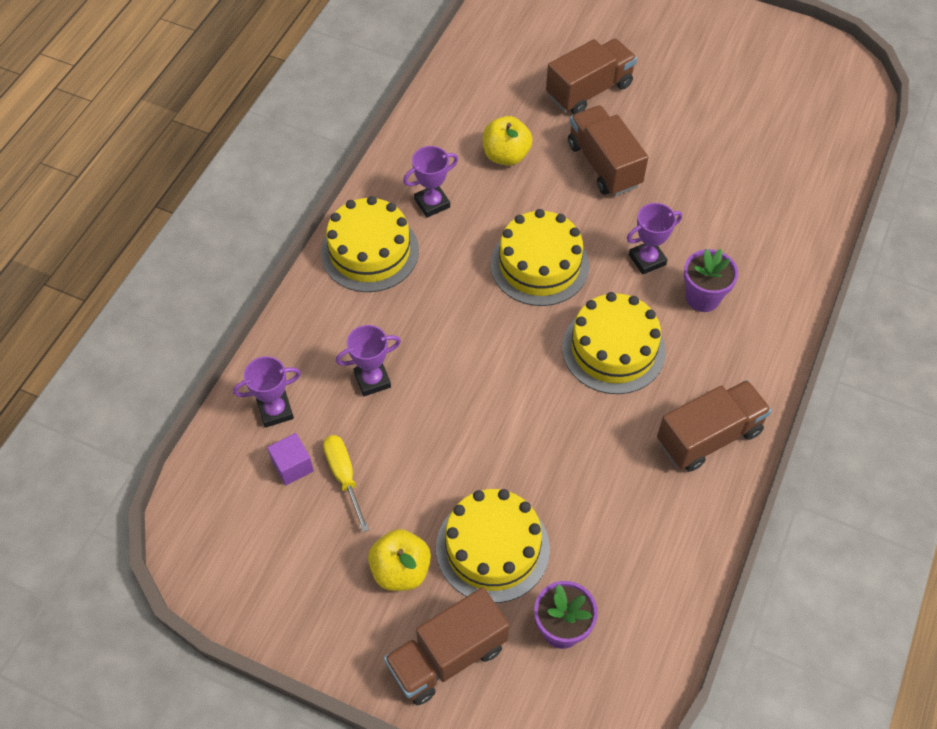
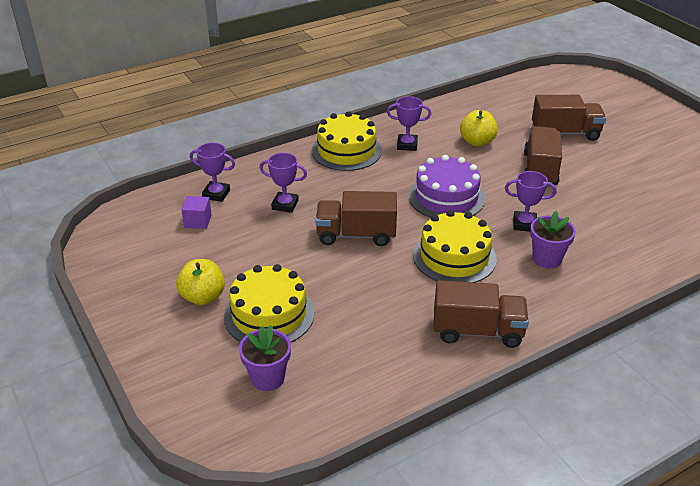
camera: 35 degrees right, 20 degrees down
yellow screwdriver [323,435,369,532] -> none
brown truck [384,587,509,705] -> brown truck moved to [316,191,397,246]
yellow cake [491,209,589,306] -> purple cake [409,155,485,218]

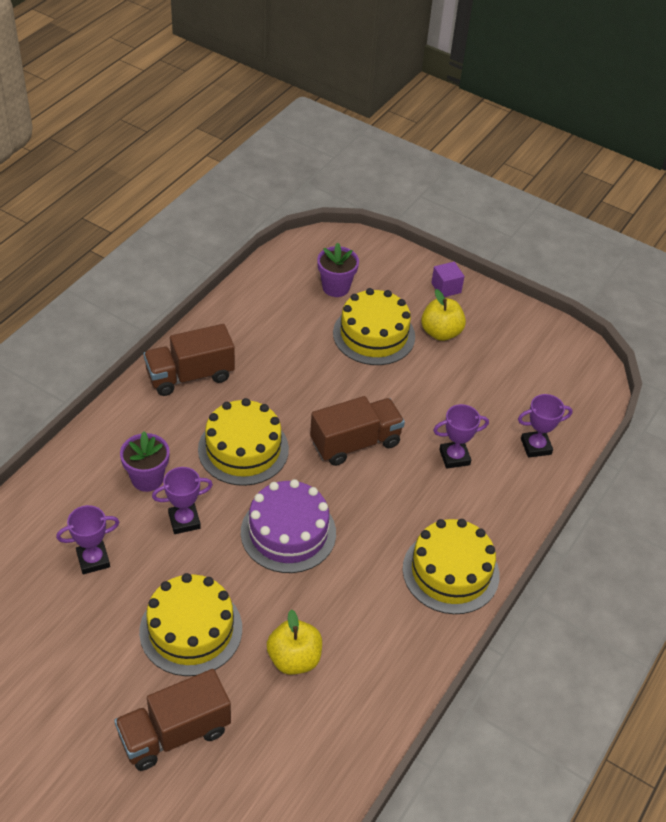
camera: 150 degrees right, 10 degrees up
purple cube [181,196,212,229] -> purple cube moved to [431,262,464,297]
purple trophy [387,96,431,151] -> purple trophy moved to [56,505,120,574]
brown truck [524,126,562,186] -> yellow cake [139,573,242,676]

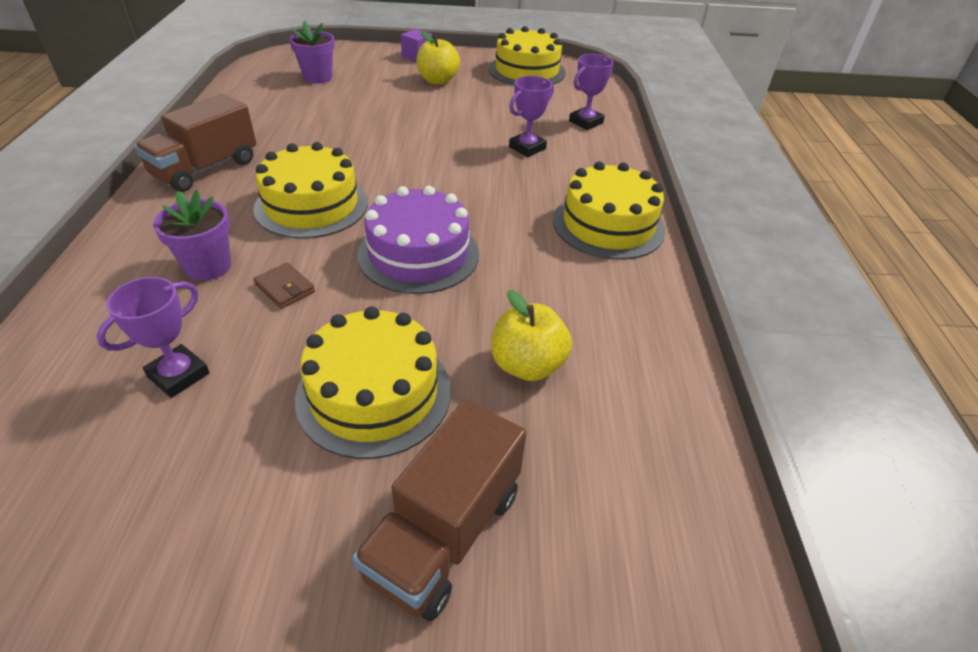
camera: 30 degrees left, 5 degrees down
purple trophy [152,467,213,534] -> brown wallet [253,263,315,309]
brown truck [310,396,405,466] -> none
yellow cake [333,288,415,365] -> yellow cake moved to [489,26,566,86]

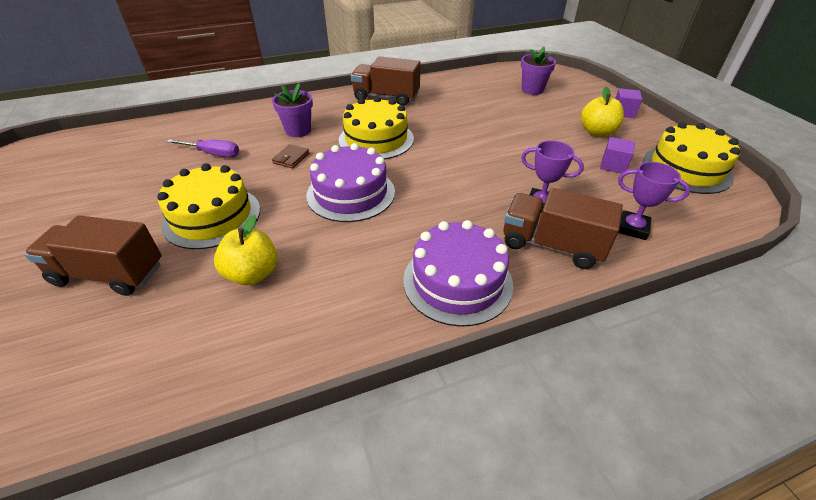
camera: 70 degrees right, 0 degrees up
purple trophy [96,277,210,398] -> purple screwdriver [166,139,239,157]
yellow cake [553,161,665,260] -> purple cake [403,220,513,327]
none -> brown truck [503,188,623,269]
none -> purple cube [600,137,635,173]

